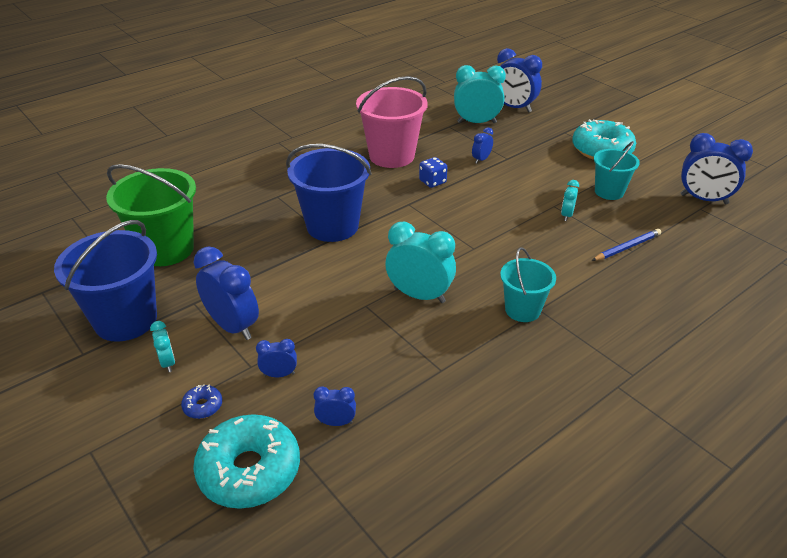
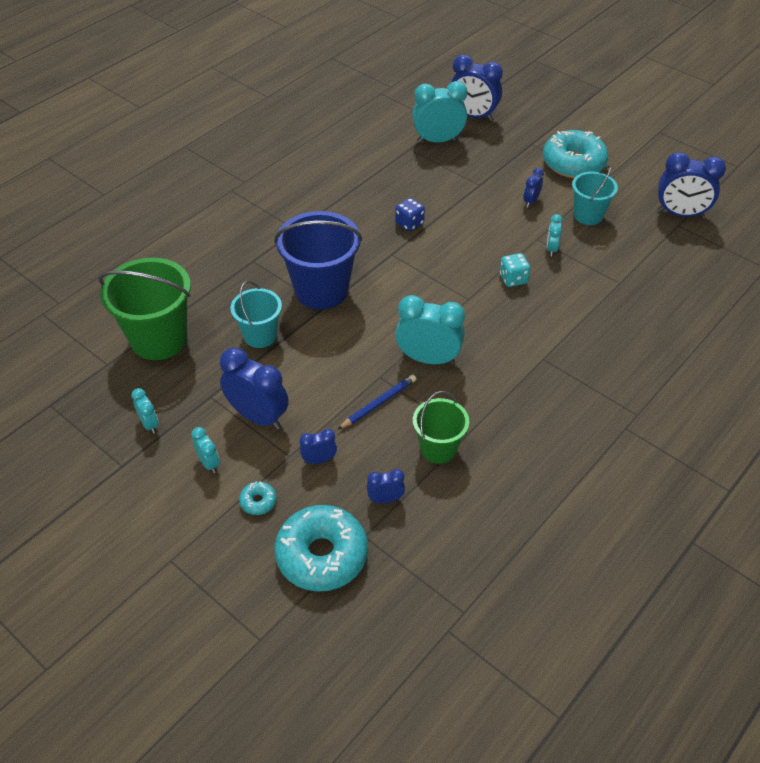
camera: 10 degrees left, 10 degrees up
blue bucket [54,220,157,342] -> turquoise clock [131,388,159,434]
blue donut [181,384,222,419] -> turquoise donut [239,481,277,515]
pink bucket [356,76,428,168] -> none
blue clock [472,127,493,164] -> blue clock moved to [523,168,544,207]
turquoise bucket [500,247,556,322] -> turquoise bucket moved to [230,281,282,348]
blue pencil [592,229,661,261] -> blue pencil moved to [338,375,416,429]
none -> green bucket [413,391,469,464]
none -> turquoise dice [500,253,530,287]

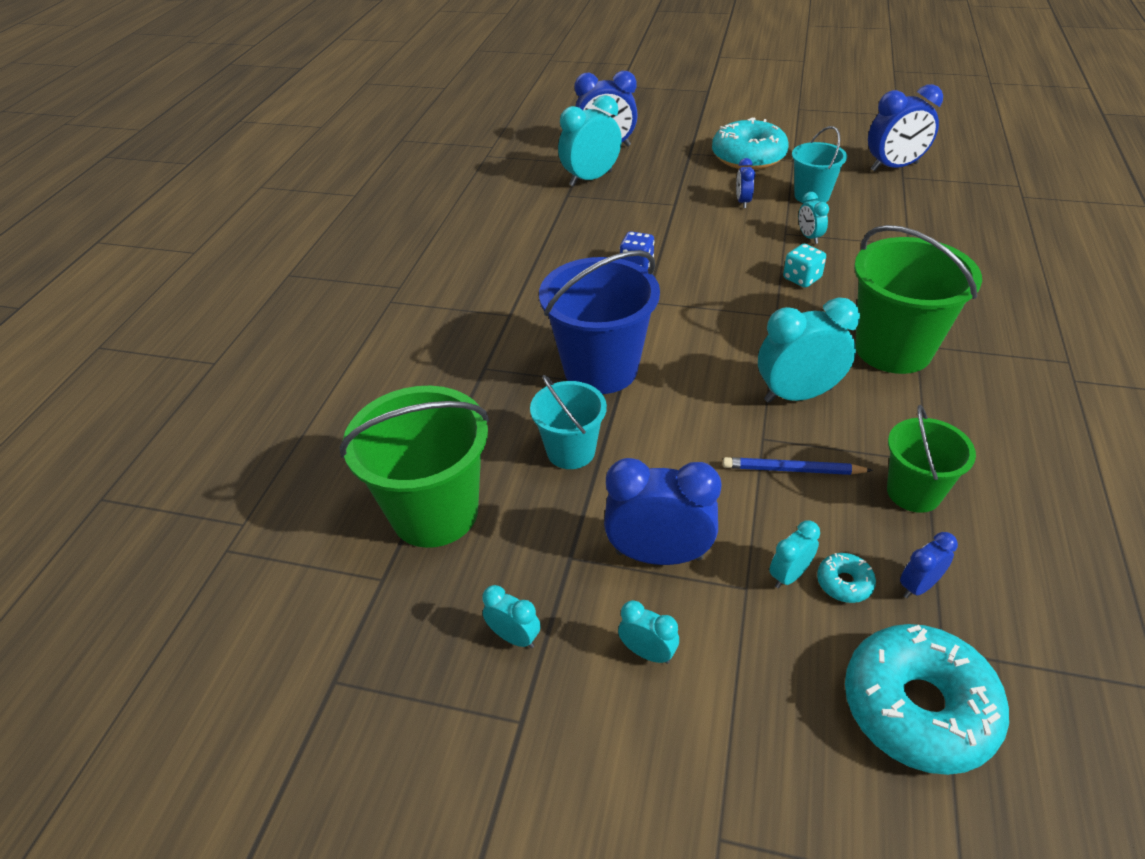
camera: 25 degrees left, 5 degrees down
turquoise donut [239,481,277,515] -> turquoise donut moved to [817,553,876,603]
blue clock [300,429,337,464] -> turquoise clock [769,521,820,588]
blue pencil [338,375,416,429] -> blue pencil turned 105 degrees counterclockwise [723,457,873,475]
none -> green bucket [854,225,982,374]

